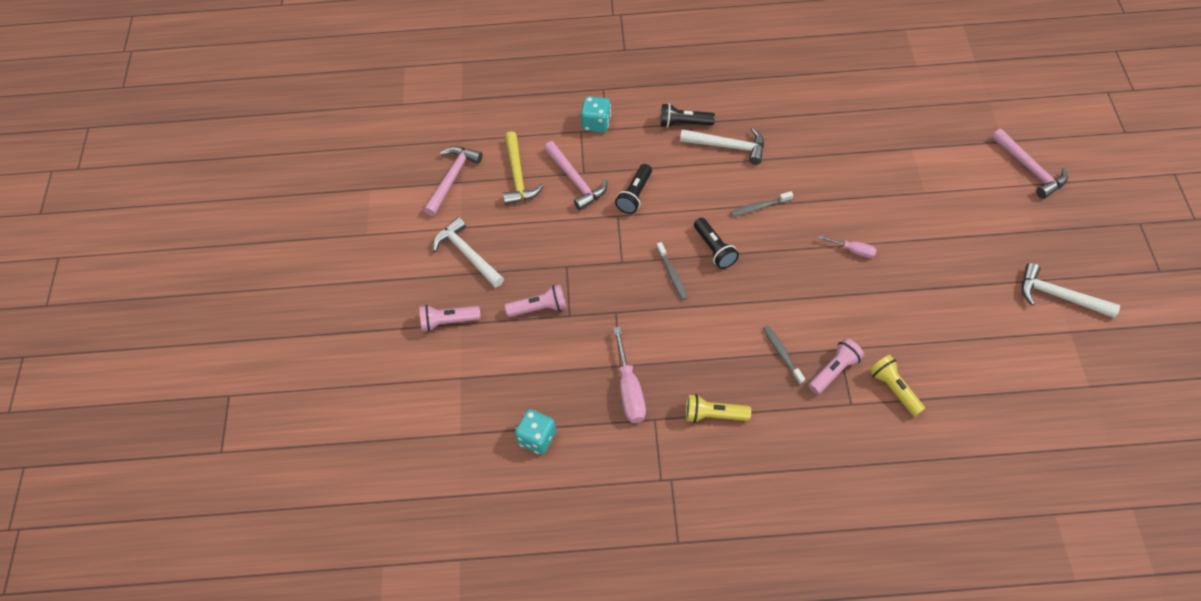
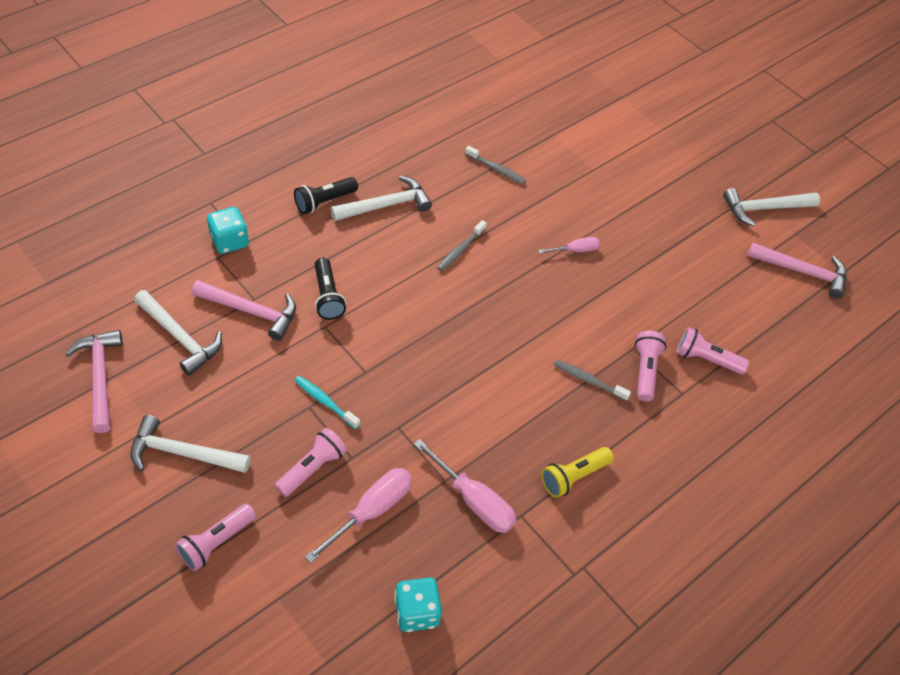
camera: 45 degrees left, 5 degrees down
yellow hammer [503,131,544,205] -> white hammer [134,290,222,376]
grey toothbrush [657,242,688,300] -> grey toothbrush moved to [465,146,526,184]
black flashlight [694,218,739,269] -> none
yellow flashlight [869,355,925,417] -> pink flashlight [677,327,749,374]
pink hammer [992,129,1068,199] -> pink hammer moved to [748,243,846,299]
none -> turquoise toothbrush [294,376,360,429]
none -> pink screwdriver [305,468,412,563]

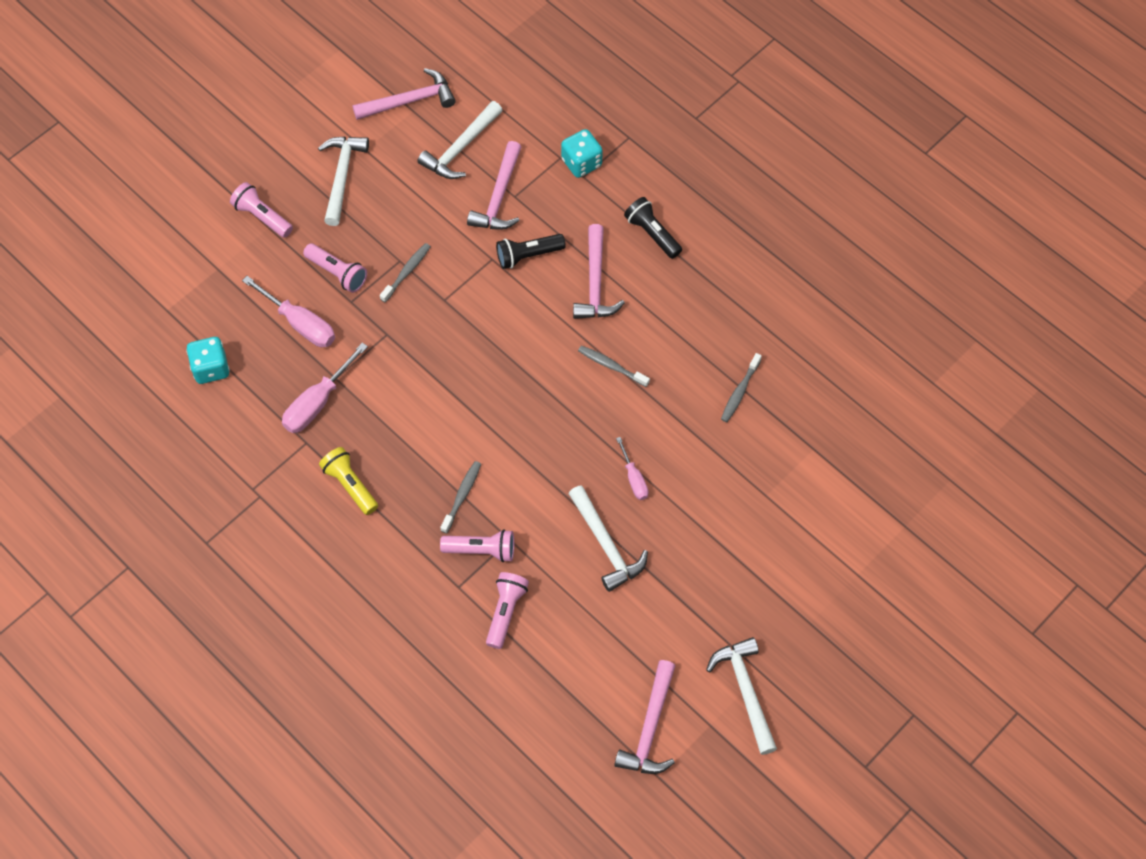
camera: 90 degrees right, 10 degrees up
turquoise toothbrush [294,376,360,429] -> grey toothbrush [380,243,431,302]
white hammer [331,176,432,221] -> white hammer moved to [568,485,648,592]
none -> pink hammer [573,224,625,319]

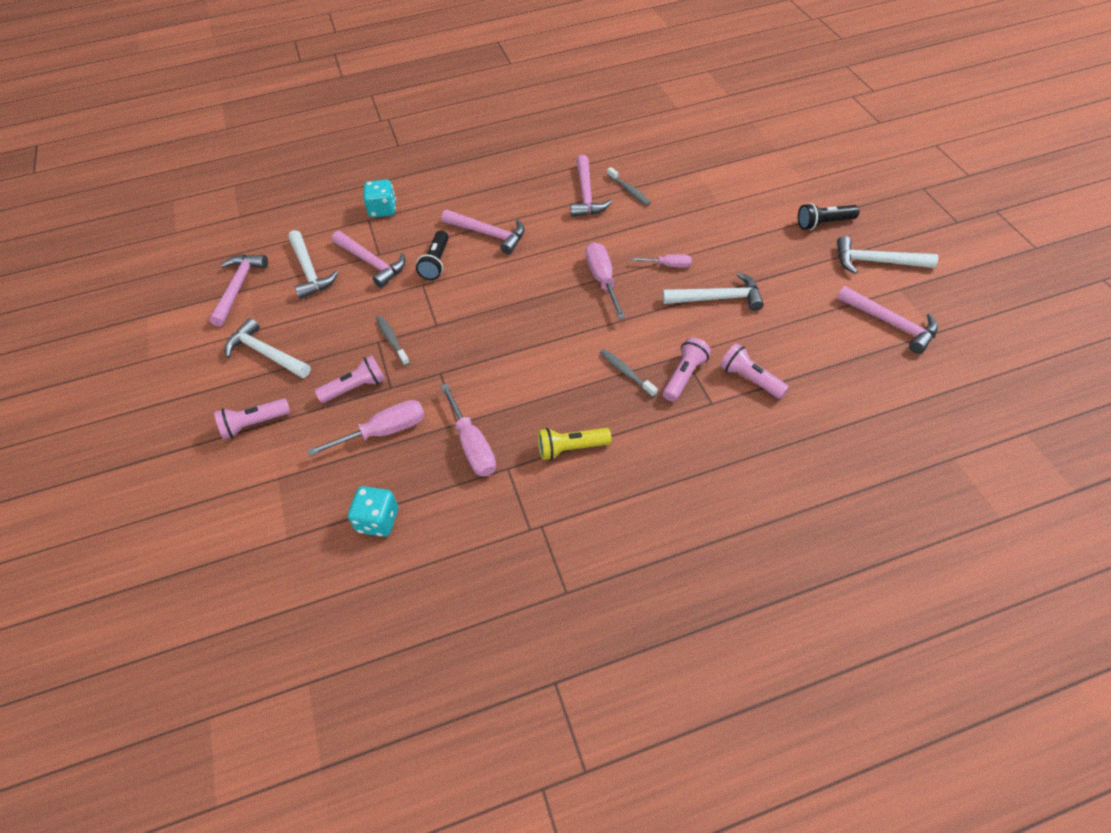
camera: 60 degrees left, 10 degrees down
grey toothbrush [578,345,650,387] -> none
black flashlight [624,197,682,259] -> black flashlight moved to [798,203,859,230]
none -> pink hammer [570,155,612,217]
none -> pink screwdriver [586,242,626,319]

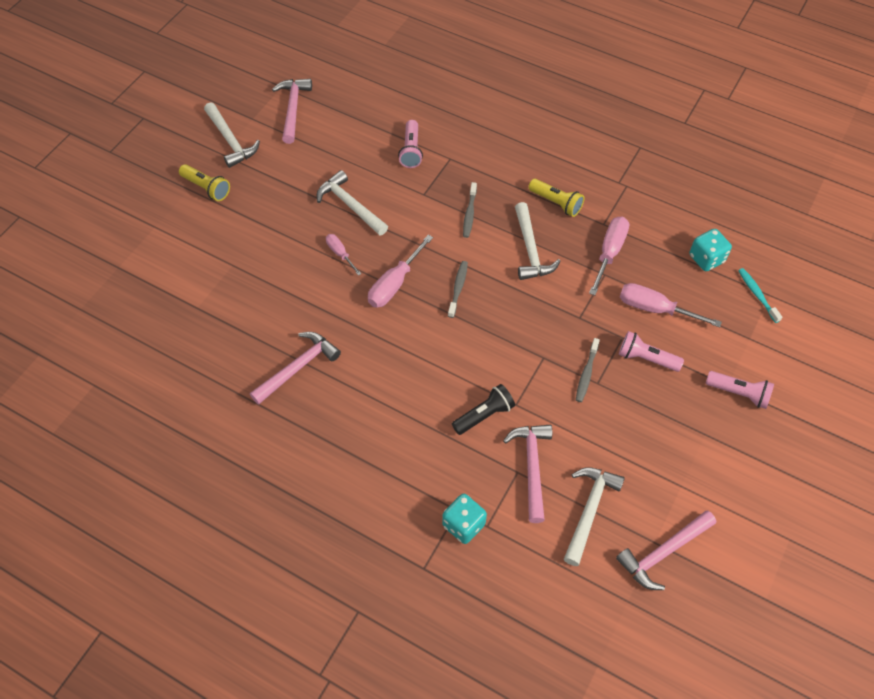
camera: 135 degrees left, 5 degrees up
white hammer [225,318,311,378] -> white hammer moved to [515,202,561,280]
pink hammer [442,210,525,254] -> none
grey toothbrush [607,167,651,206] -> grey toothbrush moved to [448,261,468,318]
pink flashlight [663,337,711,402] -> none
black flashlight [798,203,859,230] -> yellow flashlight [179,164,230,201]
none -> turquoise toothbrush [738,268,782,323]

